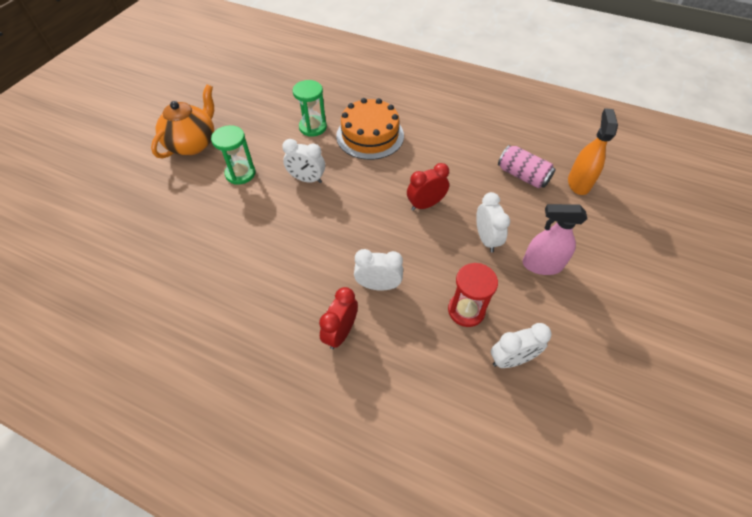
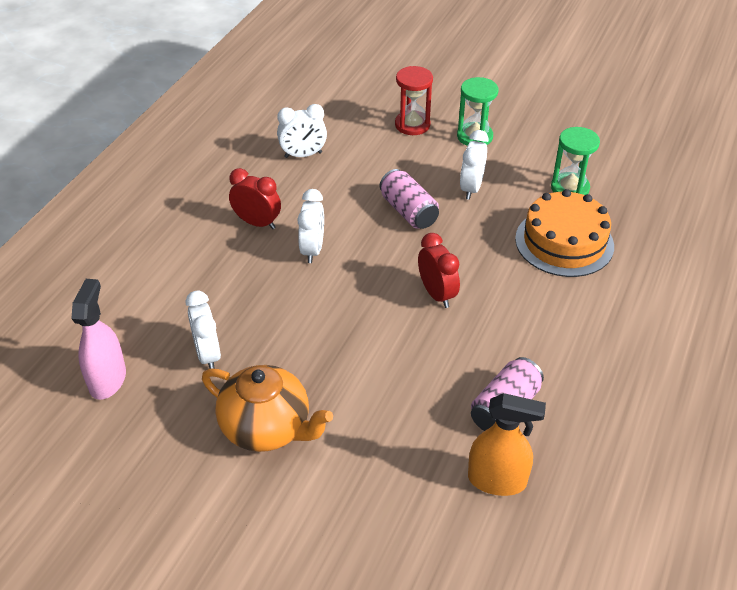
camera: 90 degrees right, 10 degrees down
orange teapot [151,84,214,159] -> orange teapot moved to [202,365,333,452]
red hourglass [448,263,498,327] -> red hourglass moved to [395,66,433,135]
white clock [476,192,510,252] -> white clock moved to [277,104,327,158]
pink spray bottle [522,204,587,275] -> pink spray bottle moved to [71,279,126,400]
none -> pink can [380,169,439,229]

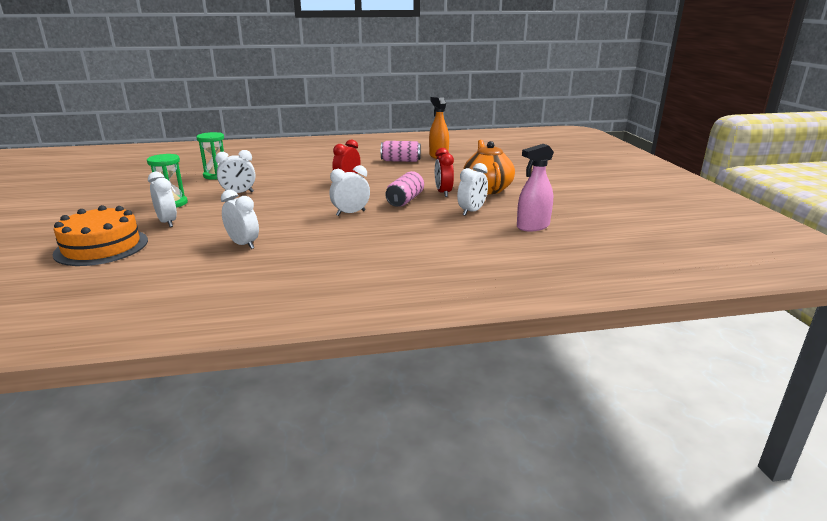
camera: 125 degrees left, 20 degrees down
red clock [229,168,281,229] -> red clock moved to [435,148,454,197]
pink can [380,169,439,229] -> pink can moved to [385,171,424,207]
red hourglass [395,66,433,135] -> white clock [148,172,177,227]
orange cake [515,189,614,277] -> orange cake moved to [53,205,148,266]

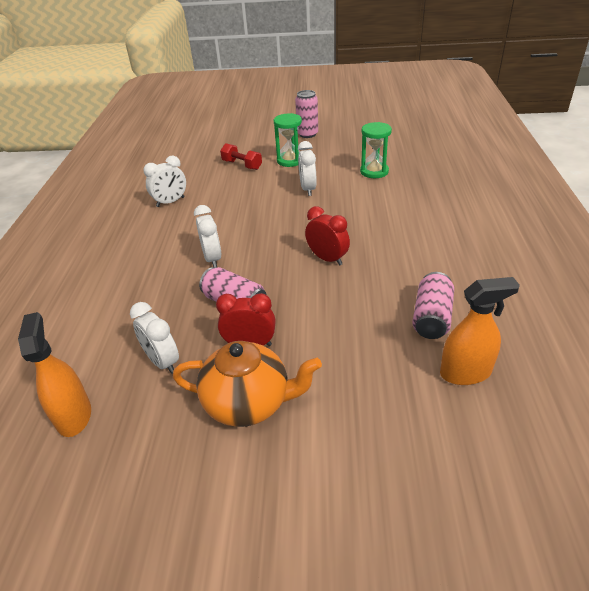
camera: 105 degrees right, 15 degrees up
orange cake [53,205,148,266] -> none
white clock [148,172,177,227] -> red dumbbell [220,143,262,170]
pink spray bottle [517,144,554,231] -> orange spray bottle [18,312,91,437]
none -> pink can [295,90,318,138]

